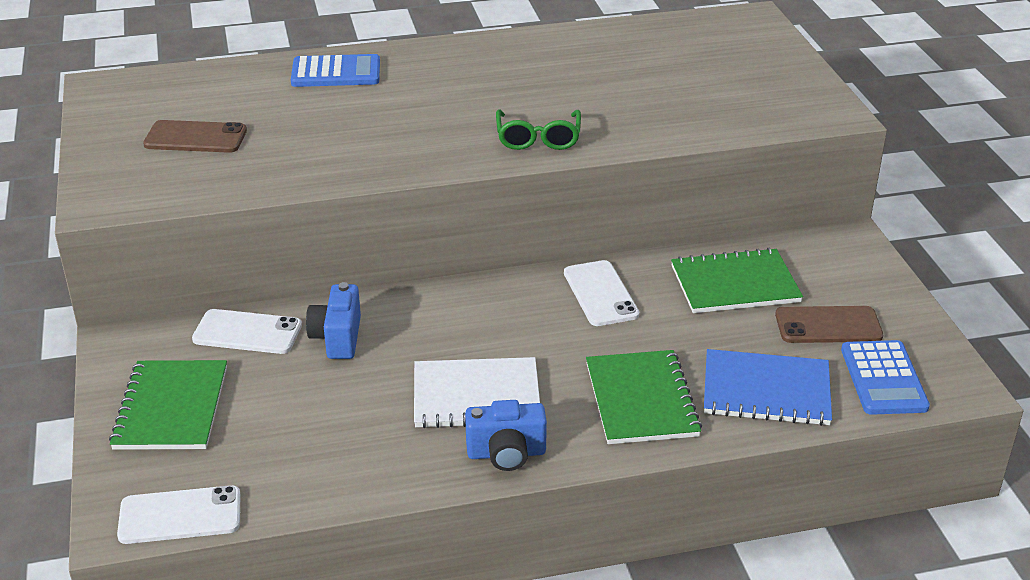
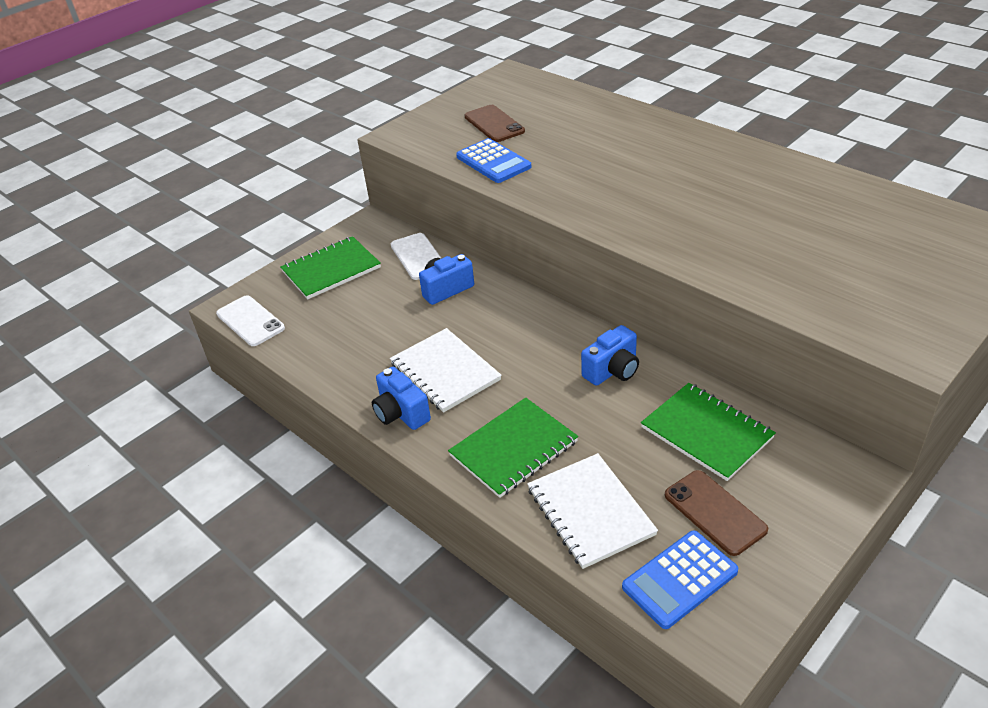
camera: 60 degrees right, 5 degrees up
blue calculator [291,54,380,87] -> blue calculator moved to [456,138,531,183]
green glasses [496,110,581,150] -> none
white phone [564,260,639,326] -> blue camera [581,325,639,386]
blue notebook [704,349,832,426] -> white notebook [527,453,658,569]

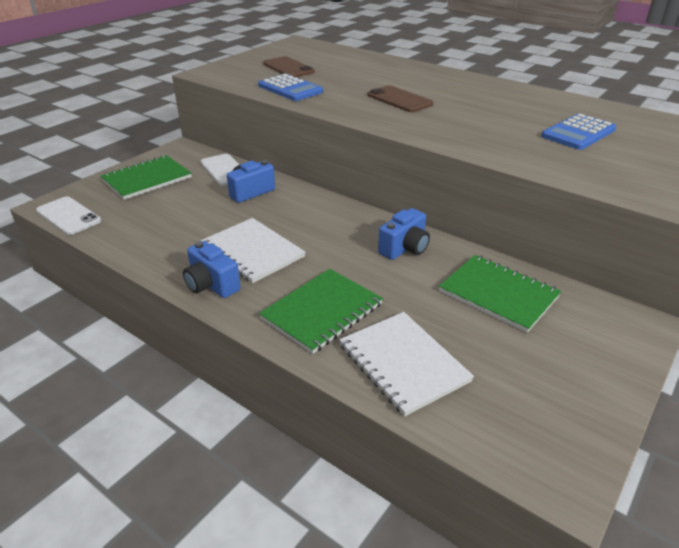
camera: 10 degrees left, 5 degrees down
blue calculator [622,531,738,629] -> blue calculator moved to [542,114,616,150]
brown phone [665,470,768,556] -> brown phone moved to [368,85,433,112]

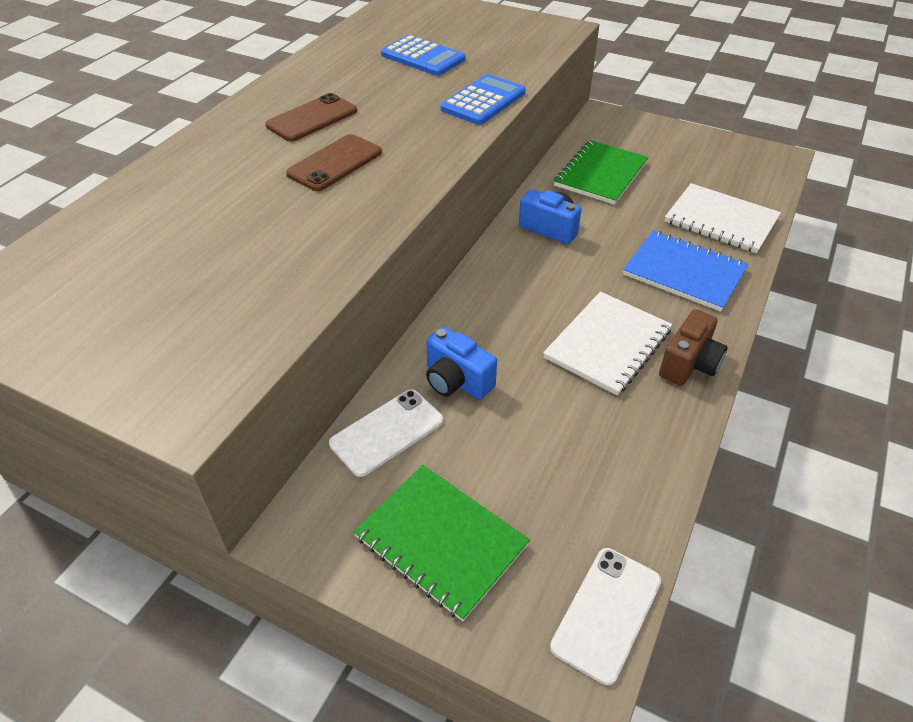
camera: 100 degrees left, 10 degrees up
blue camera [183,241,241,298] -> brown camera [659,309,728,386]
blue calculator [258,74,323,101] -> blue calculator moved to [440,74,526,125]
green notebook [259,269,383,354] -> blue notebook [623,231,749,311]
brown phone [263,56,315,77] -> brown phone moved to [265,93,357,142]
white notebook [339,312,474,417] -> white notebook turned 75 degrees clockwise [665,183,781,253]

